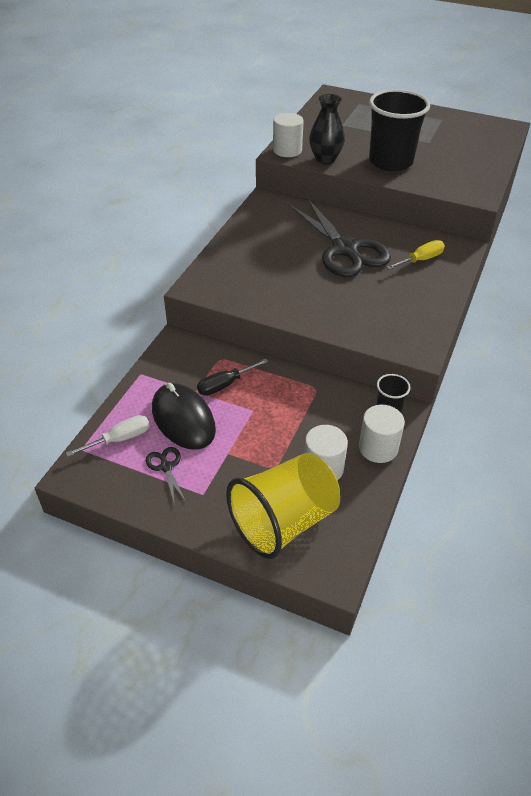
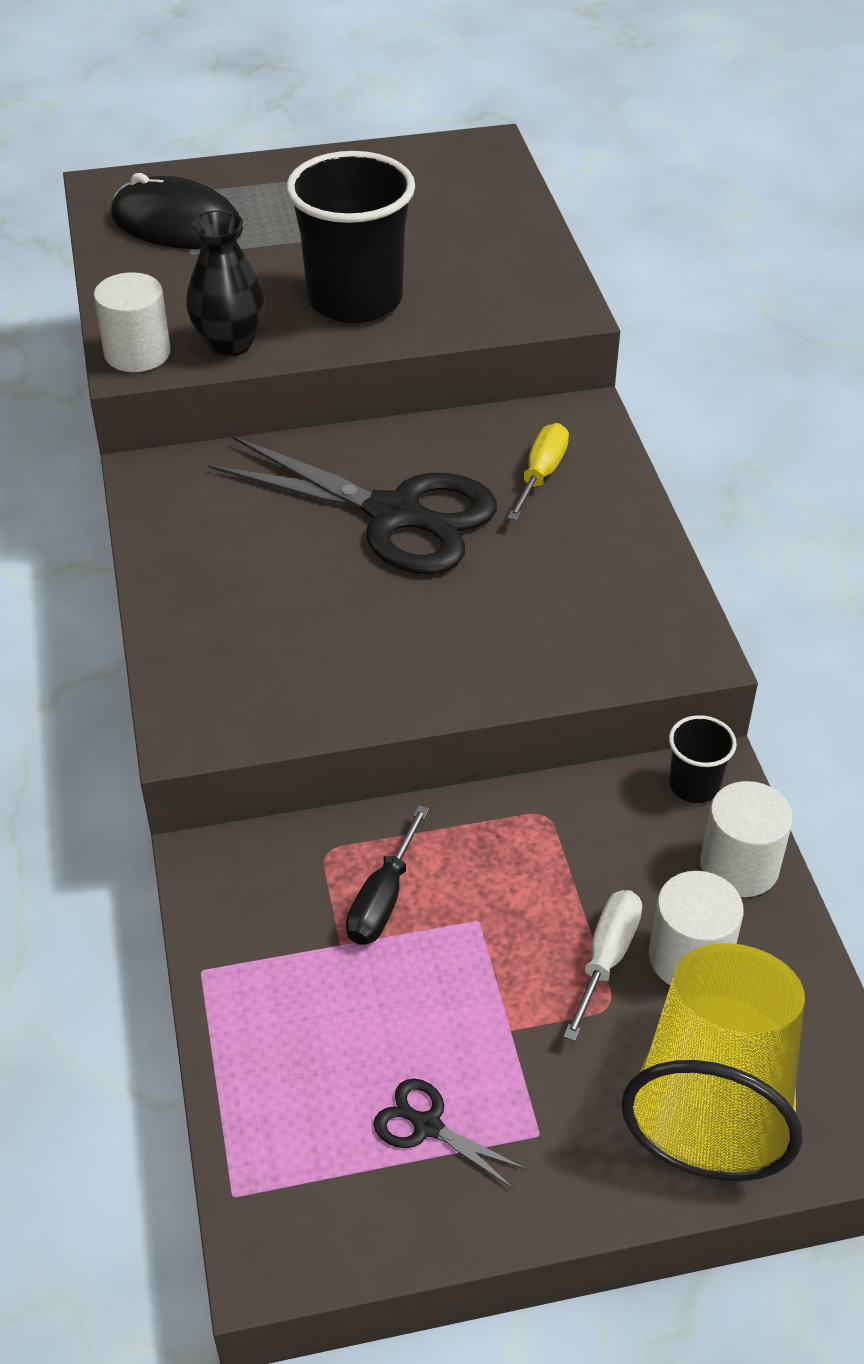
camera: 35 degrees left, 0 degrees up
white screwdriver [66,415,150,457] -> white screwdriver moved to [563,890,642,1042]
black mouse [152,383,216,450] -> black mouse moved to [111,173,243,249]

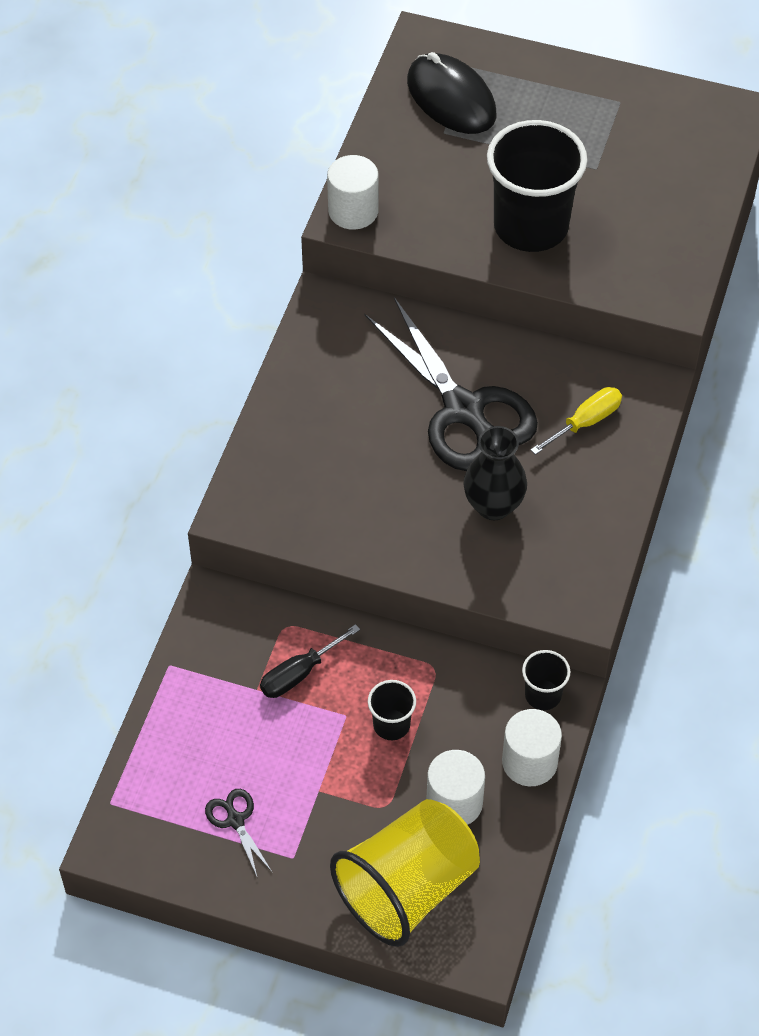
camera: 30 degrees right, 10 degrees up
black vase [186,210,266,356] -> black vase moved to [463,426,527,520]
white screwdriver [563,890,642,1042] -> none
none -> black cup [368,680,416,740]

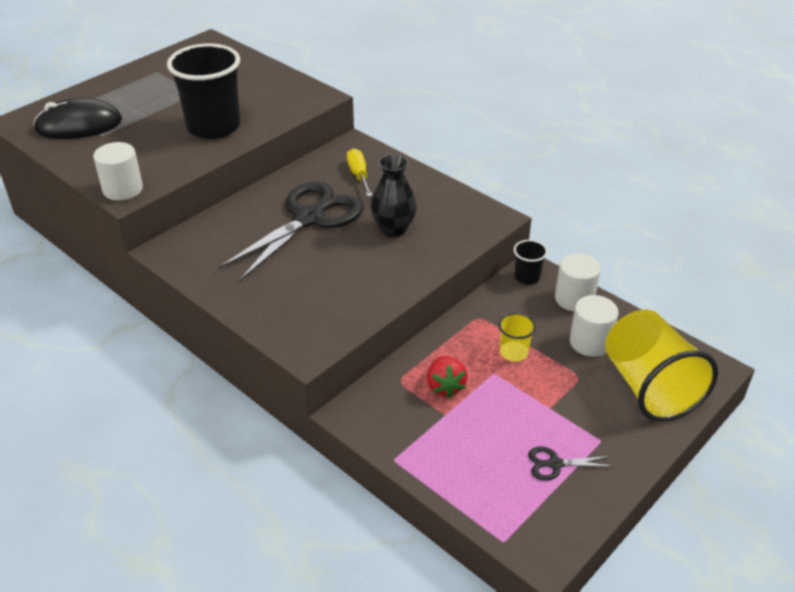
camera: 65 degrees left, 15 degrees down
black screwdriver [260,624,360,698] -> red strawberry [427,356,468,398]
black scissors [365,297,538,471] -> black scissors turned 45 degrees counterclockwise [219,181,363,281]
black cup [368,680,416,740] -> yellow cup [498,313,536,362]

